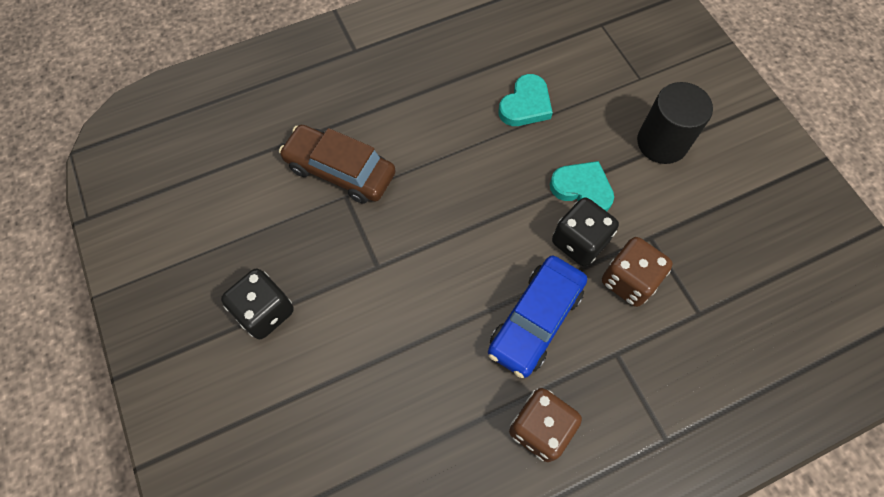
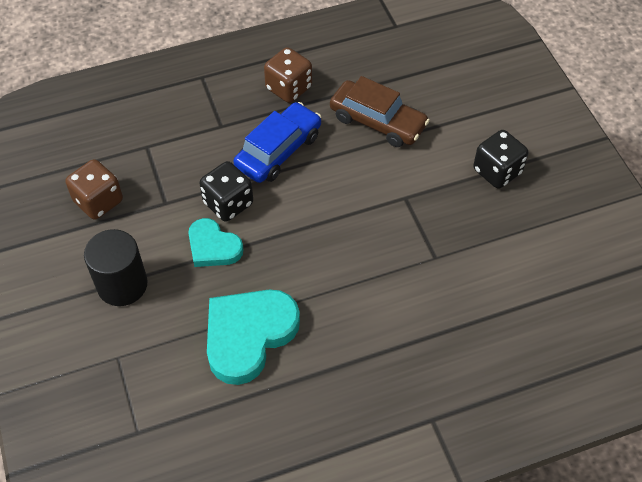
camera: 175 degrees left, 10 degrees down
brown car [279,125,396,204] -> brown car moved to [330,76,429,147]
turquoise heart [498,74,553,126] -> turquoise heart [207,290,300,385], size x1.68
brown dice [602,237,673,307] -> brown dice moved to [66,159,123,220]

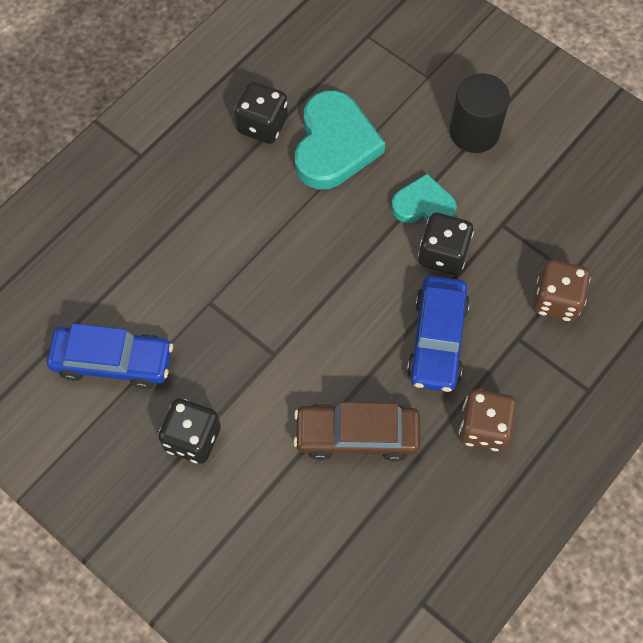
camera: 150 degrees right, 10 degrees up
brown dice [66,159,123,220] -> brown dice moved to [533,260,591,322]
none -> blue car [47,323,173,389]
none -> black dice [234,82,288,144]

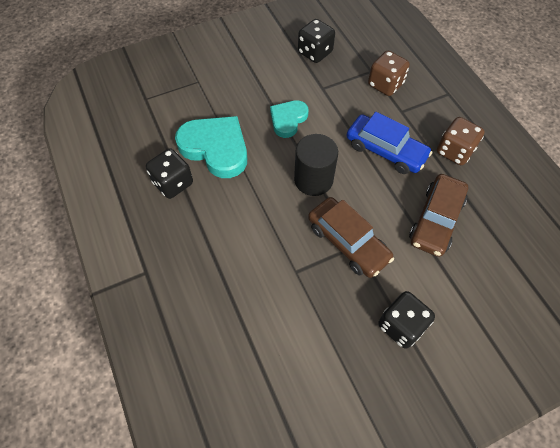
camera: 65 degrees left, 5 degrees down
blue car [47,323,173,389] -> none
black dice [418,213,474,275] -> black dice moved to [298,19,335,63]
black cylinder [450,73,510,153] -> black cylinder moved to [294,134,338,196]
none -> brown car [308,197,394,278]

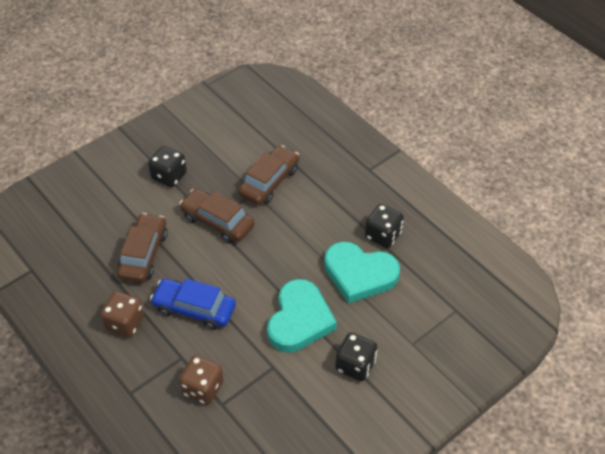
camera: 165 degrees right, 10 degrees down
turquoise heart [270,100,309,138] -> turquoise heart [267,279,337,353], size x1.68
black cylinder [294,134,338,196] -> none
black dice [298,19,335,63] -> black dice moved to [335,332,377,381]
none -> brown car [238,145,299,205]

